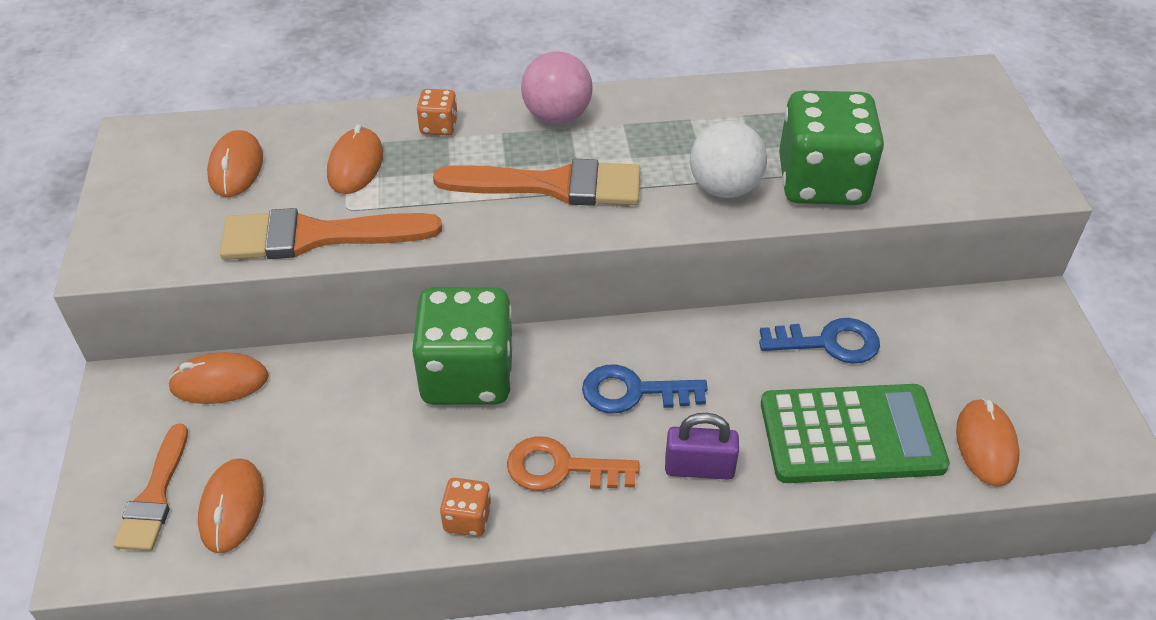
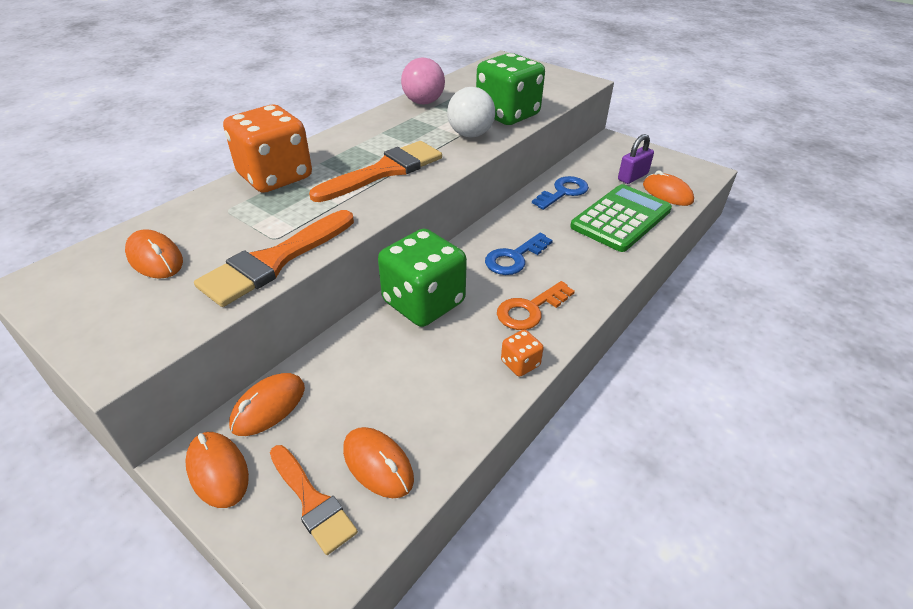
camera: 45 degrees left, 5 degrees down
orange mouse [327,124,383,194] -> orange mouse moved to [185,432,249,508]
orange dice [417,89,458,135] -> orange dice [223,105,312,193], size x2.31
pink ball [521,51,592,124] -> pink ball moved to [401,58,445,105]
purple padlock [665,413,739,480] -> purple padlock moved to [618,134,654,184]

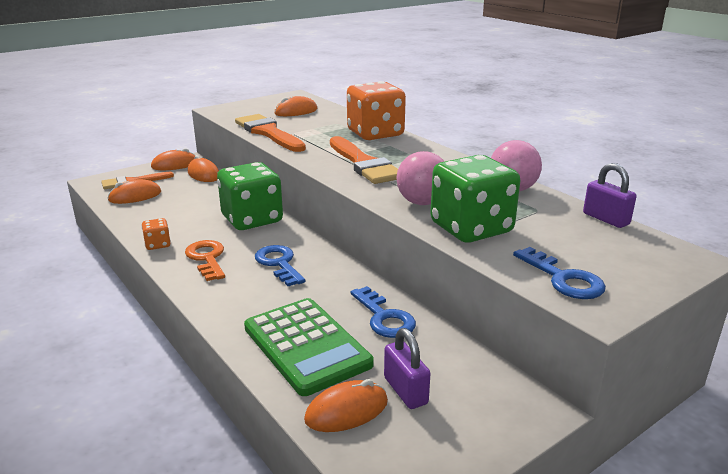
camera: 105 degrees right, 15 degrees down
white ball [447,87,495,137] -> pink ball [397,151,445,205]
none -> blue key [513,247,606,299]
none -> purple padlock [583,163,636,228]

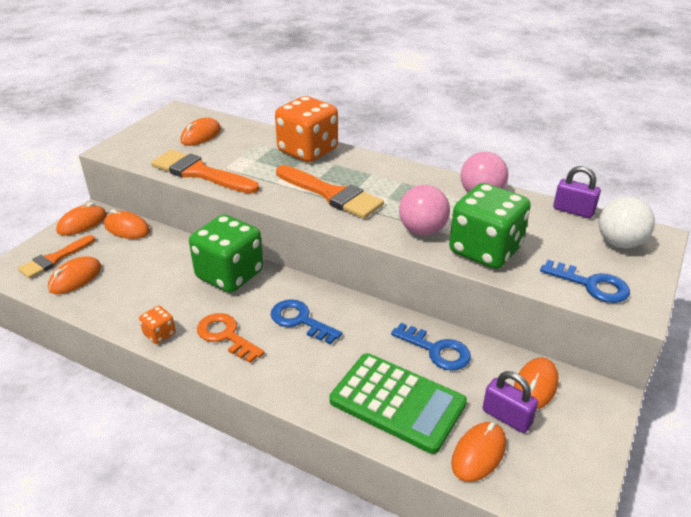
camera: 25 degrees left, 10 degrees up
none -> orange mouse [514,358,559,409]
none -> white ball [599,197,655,249]

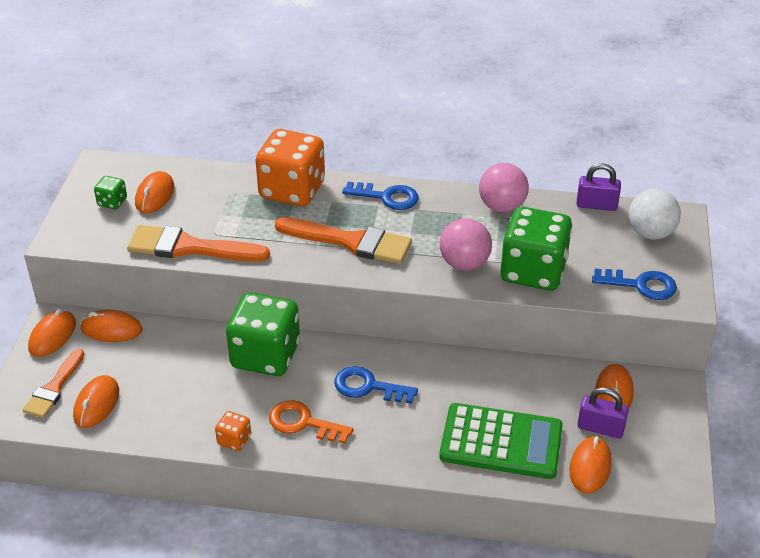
camera: 20 degrees left, 5 degrees up
blue key [391,323,471,371] -> blue key moved to [342,182,419,210]
none -> green dice [94,176,127,209]

